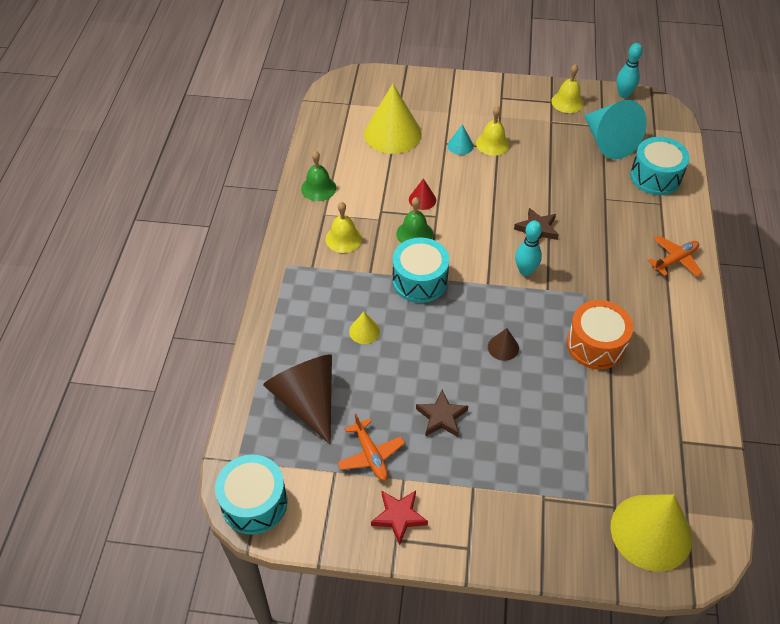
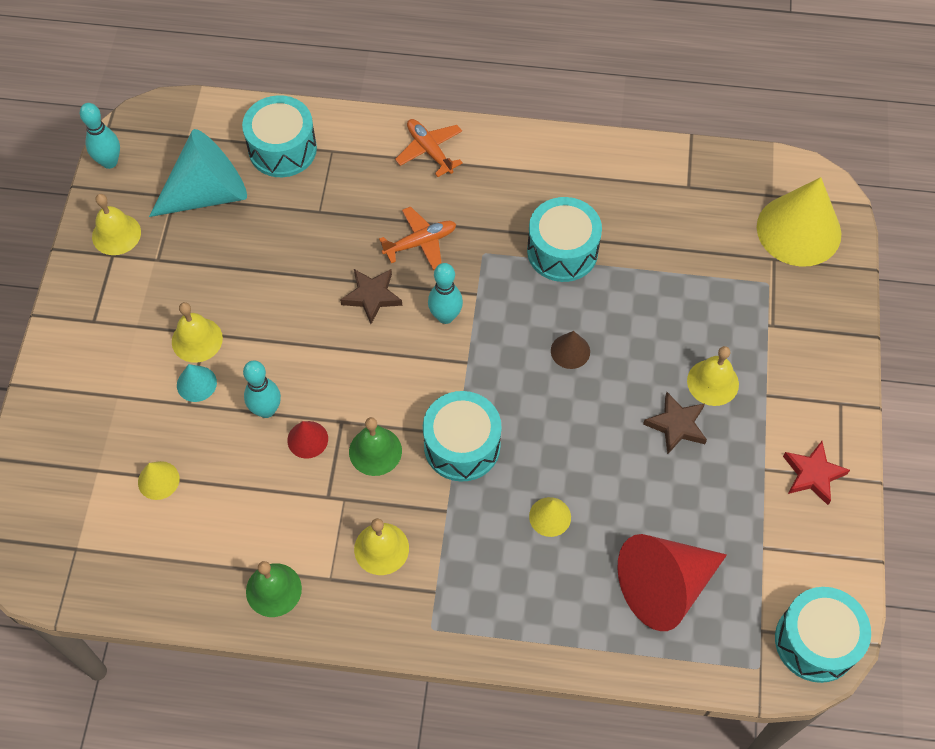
camera: 90 degrees left, 10 degrees up
brown cone [263,354,332,444] -> red cone [617,534,727,631]
orange plane [337,414,405,481] -> orange plane moved to [379,207,456,270]
yellow cone [364,84,422,154] -> yellow cone [138,461,179,500], size x0.45
orange drum [567,300,633,370] -> turquoise drum [527,197,602,282]
none -> turquoise bowling pin [243,361,281,418]
none -> yellow bell [687,346,739,406]

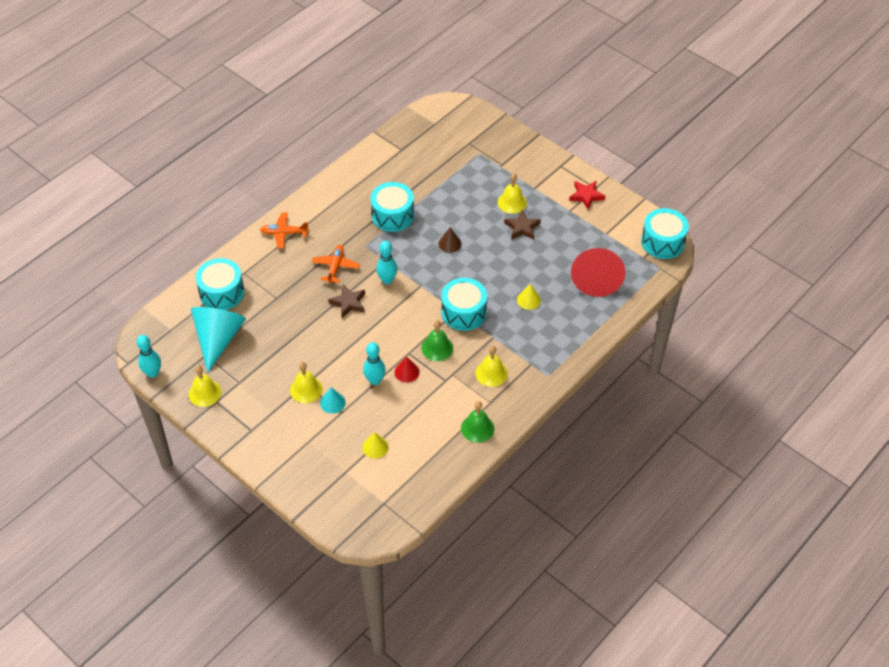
camera: 55 degrees left, 10 degrees down
yellow cone [757,177,841,267] -> none

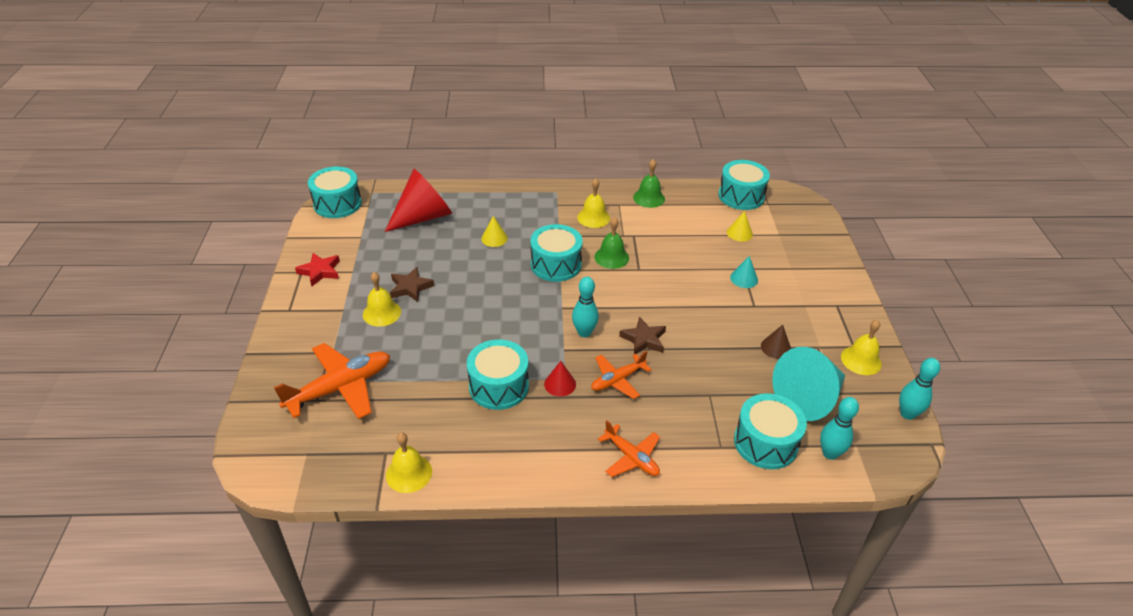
camera: 135 degrees left, 10 degrees down
yellow bell [290,362,323,403] -> yellow bell moved to [386,432,432,493]
turquoise bowling pin [363,342,386,385] -> turquoise bowling pin moved to [820,397,859,460]
red cone [394,356,419,383] -> red cone moved to [544,361,576,396]
brown cone [438,228,462,253] -> brown cone moved to [761,325,791,359]
none -> orange plane [274,343,390,419]
none -> turquoise drum [718,160,770,210]

